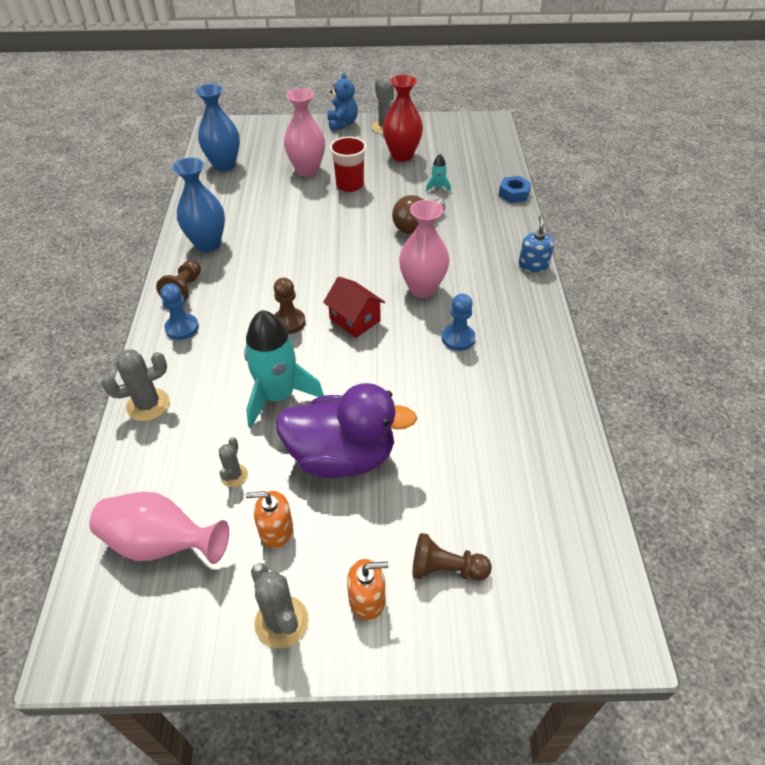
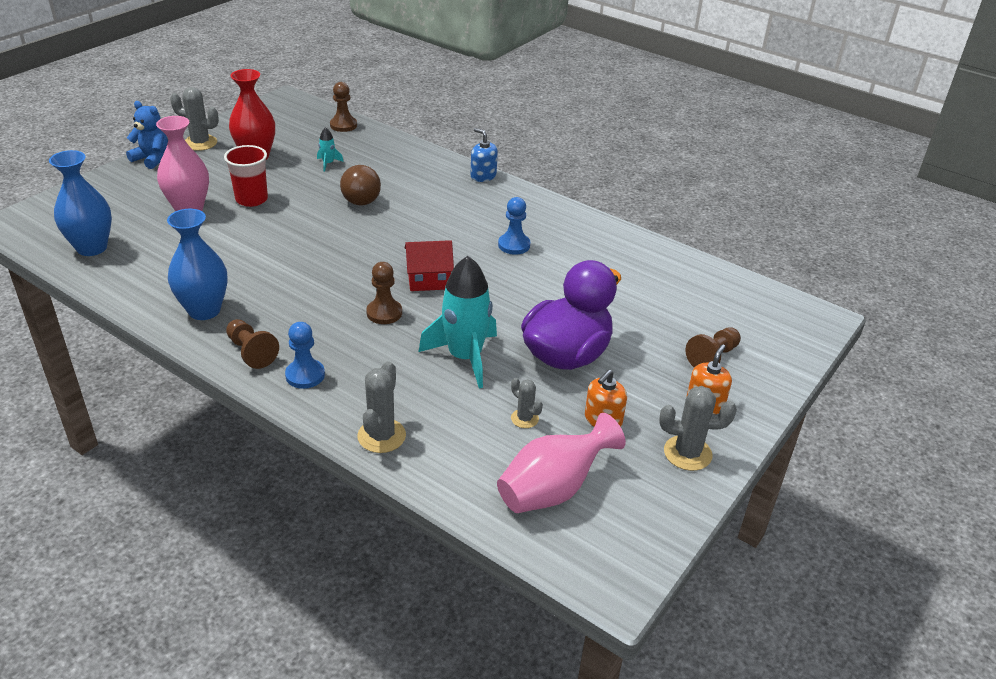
camera: 55 degrees left, 10 degrees down
pink vase [399,200,449,298] -> none
blue nut [498,176,531,203] -> none
none -> brown pawn [330,82,357,132]

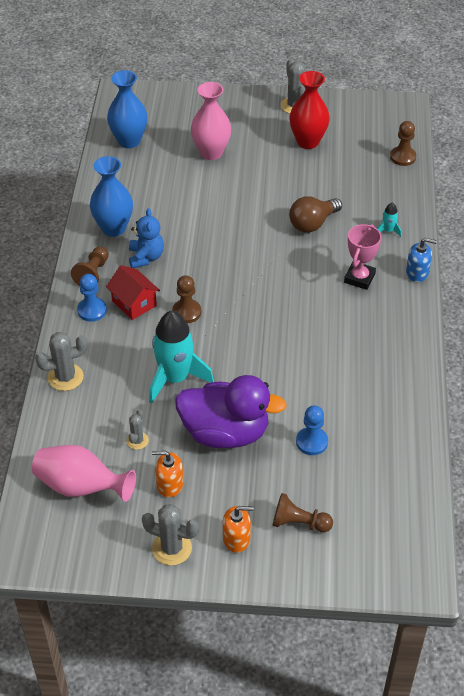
camera: 60 degrees right, 10 degrees up
blue teddy bear [126,101,168,169] -> blue teddy bear moved to [129,208,164,268]
red cup [224,145,268,207] -> none
turquoise rocket [317,127,344,172] -> turquoise rocket moved to [377,203,402,237]
red house [405,240,454,291] -> red house moved to [106,265,160,320]
blue soap dispenser [471,128,498,182] -> blue soap dispenser turned 90 degrees clockwise [406,238,437,282]
blue pawn [498,197,530,255] -> blue pawn moved to [296,405,328,455]
grey cactus [659,386,737,471] -> grey cactus turned 45 degrees counterclockwise [142,504,199,565]
none -> pink trophy [344,224,381,290]

